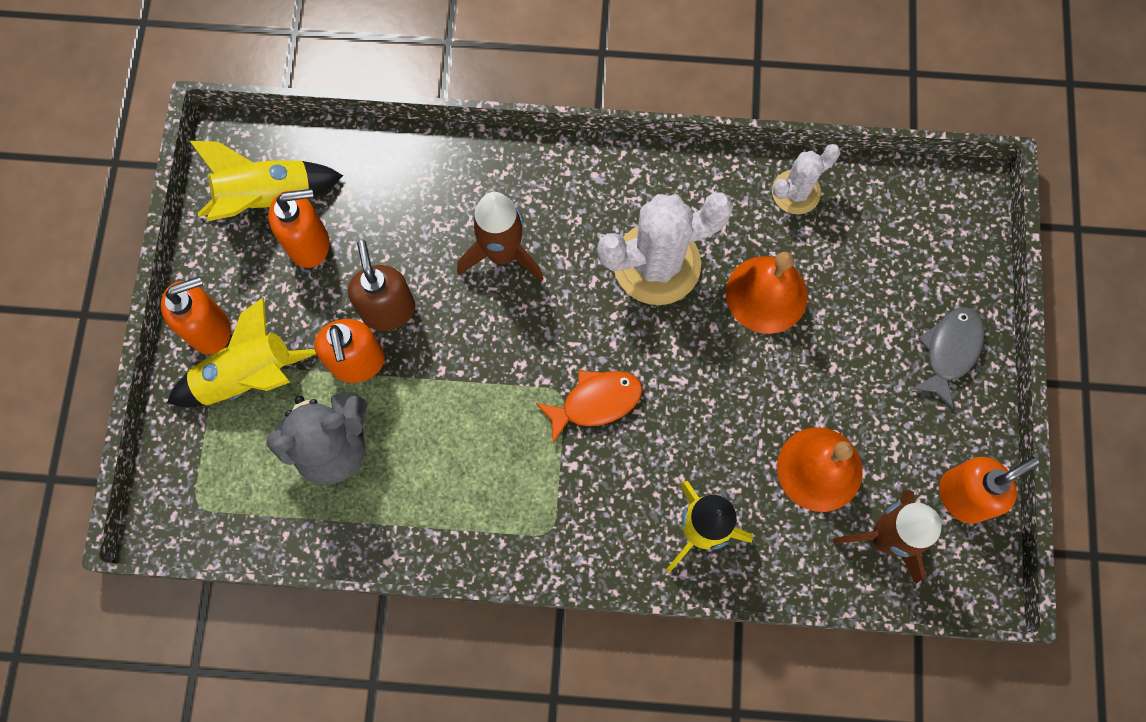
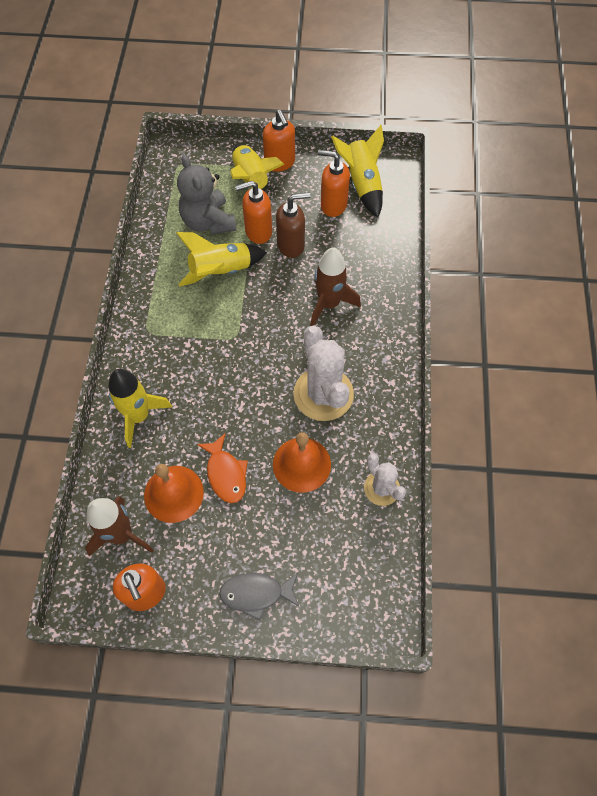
camera: 90 degrees right, 10 degrees down
orange soap dispenser [268,189,330,268] -> orange soap dispenser turned 120 degrees clockwise [318,150,350,217]
orange fish [535,370,643,443] -> orange fish moved to [197,433,248,503]
grey fish [912,307,984,409] -> grey fish turned 150 degrees clockwise [219,573,299,620]
none -> yellow rocket [176,232,267,287]

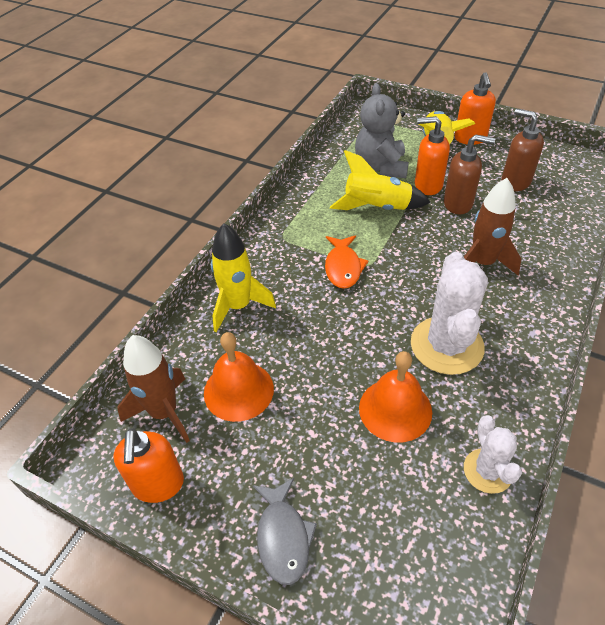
camera: 25 degrees right, 15 degrees down
orange fish [197,433,248,503] -> orange fish moved to [325,235,368,289]
grey fish [219,573,299,620] -> grey fish turned 120 degrees counterclockwise [253,478,317,585]
orange soap dispenser [318,150,350,217] -> brown soap dispenser [501,109,544,191]
yellow rocket [331,125,384,218] -> none

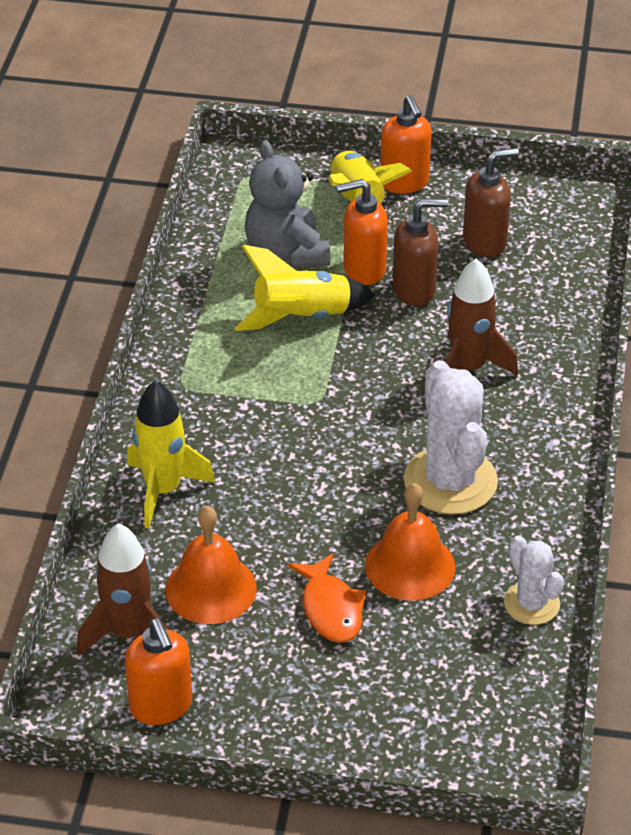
camera: 20 degrees left, 5 degrees down
grey fish [253,478,317,585] -> none
orange fish [325,235,368,289] -> orange fish moved to [288,553,366,643]
brown soap dispenser [501,109,544,191] -> brown soap dispenser turned 135 degrees clockwise [463,148,519,257]

